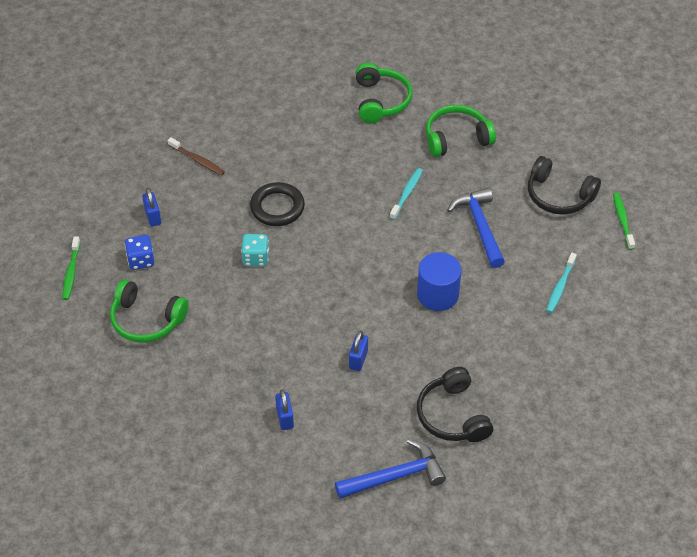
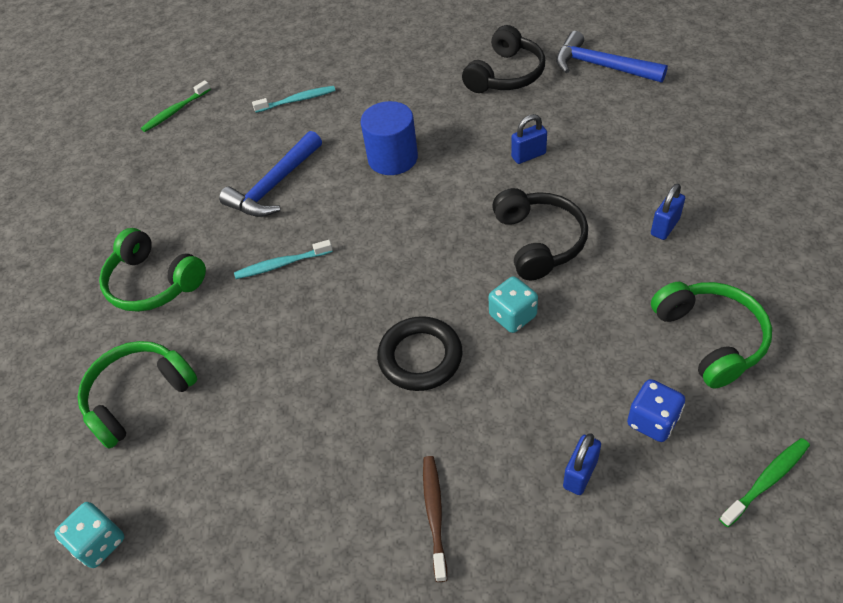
camera: 125 degrees left, 0 degrees up
blue padlock [275,389,294,430] -> blue padlock moved to [651,183,685,240]
black headphones [528,156,601,215] -> black headphones moved to [492,188,588,280]
none -> turquoise dice [54,502,124,568]

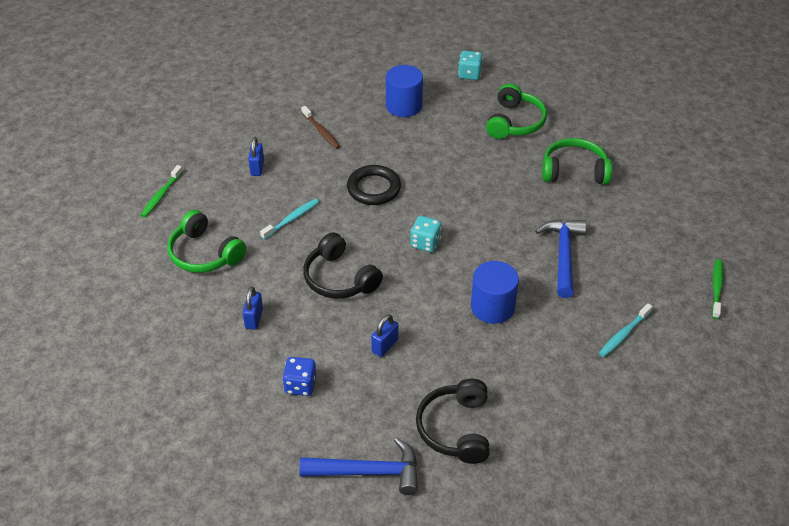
camera: 145 degrees right, 5 degrees down
turquoise toothbrush [234,240,333,279] -> turquoise toothbrush moved to [260,199,319,240]
turquoise dice [489,276,538,333] -> turquoise dice moved to [411,216,442,252]
blue dice [627,379,685,442] -> blue dice moved to [282,357,316,396]
none -> blue cylinder [386,65,423,117]

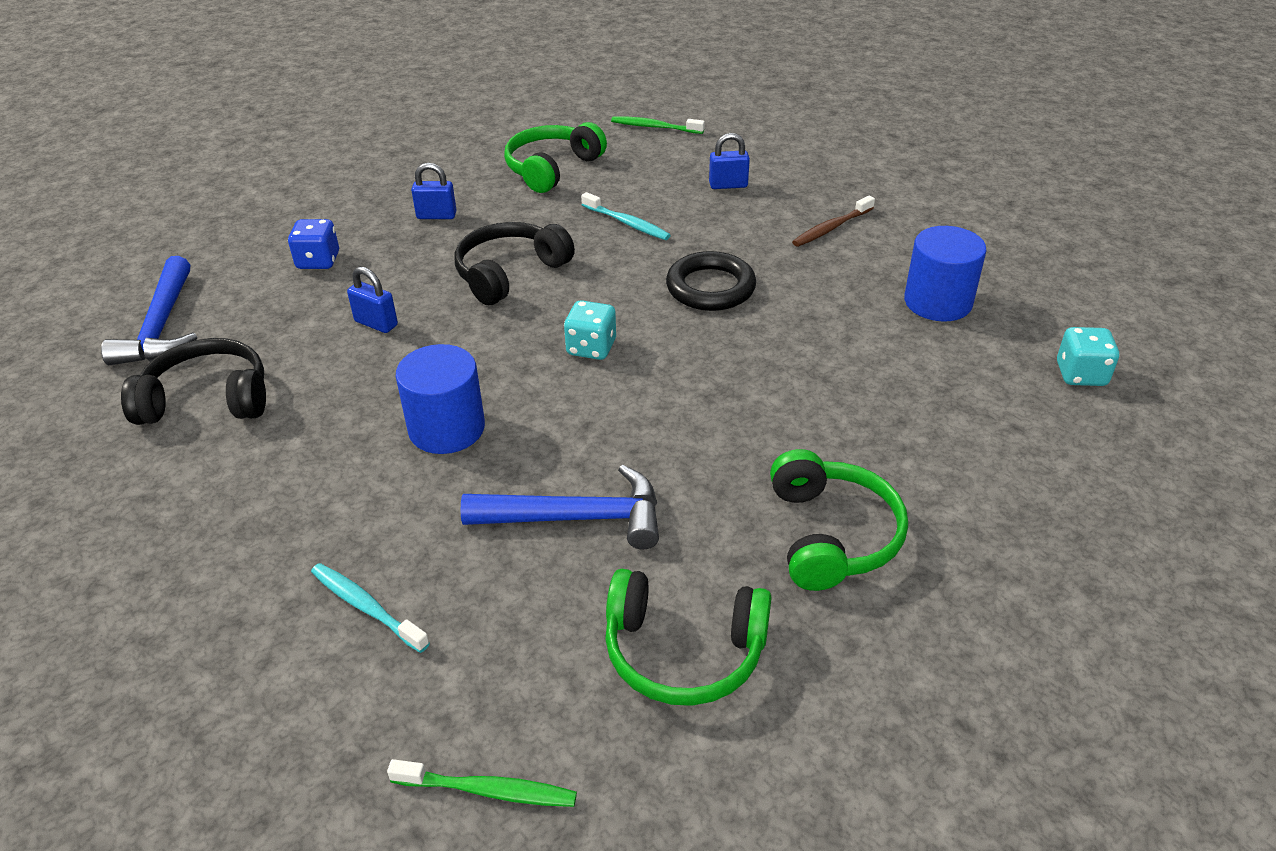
camera: 85 degrees right, 5 degrees down
green headphones [486,83,547,139] -> green headphones moved to [605,569,772,706]

